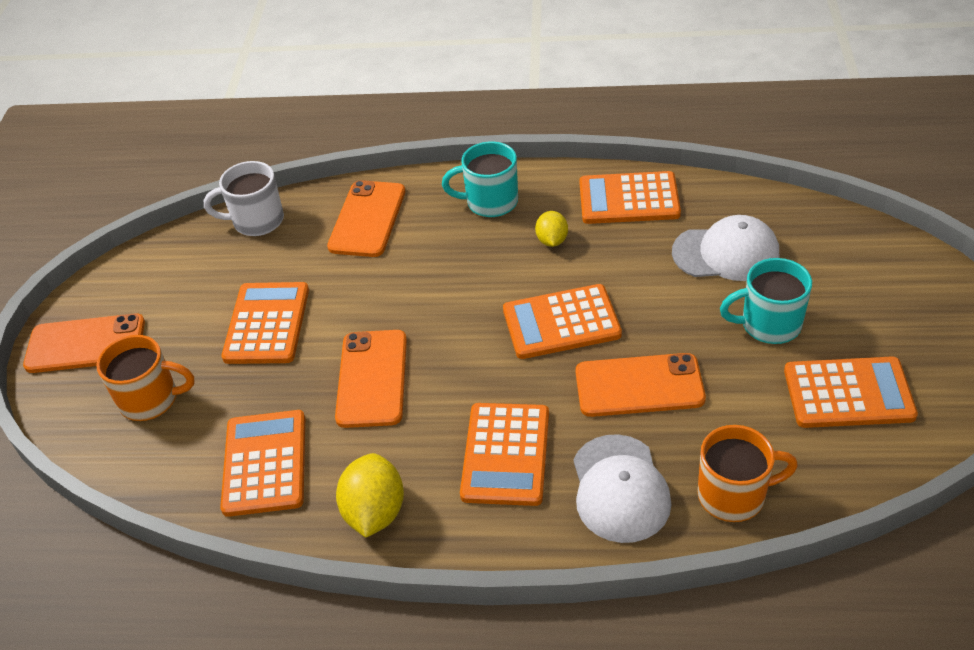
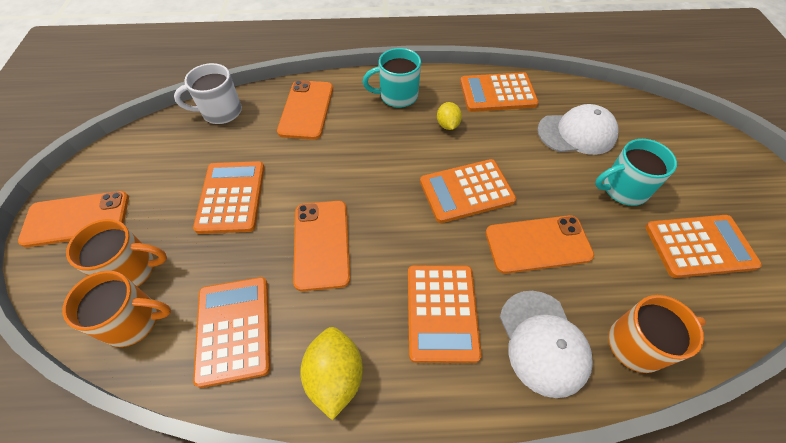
camera: 10 degrees left, 10 degrees up
none -> orange mug [62,271,171,347]

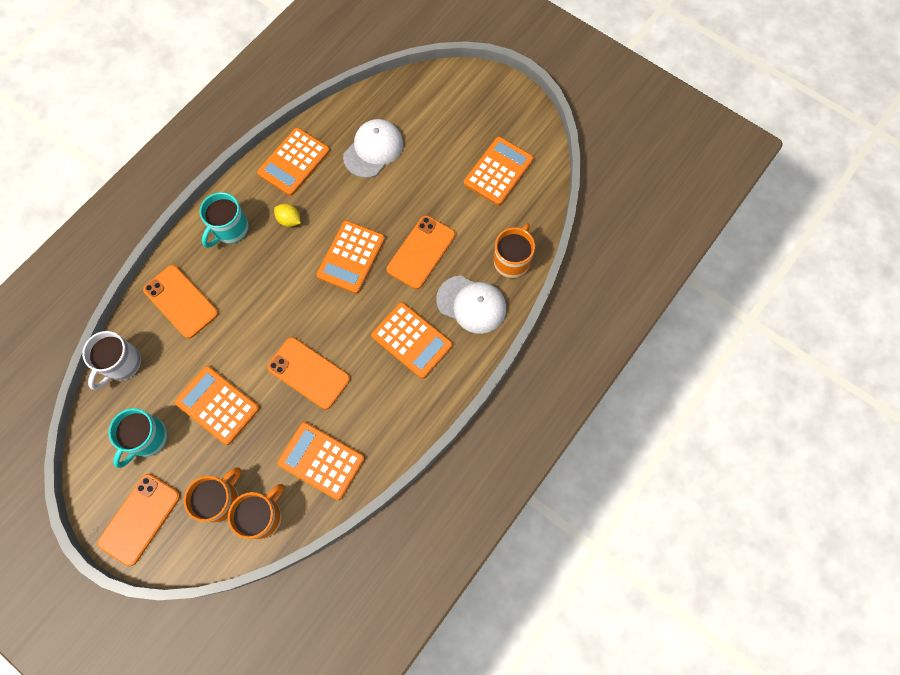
camera: 50 degrees left, 15 degrees up
yellow lemon [300,327,363,420] -> none
turquoise mug [595,139,677,206] -> turquoise mug moved to [109,408,168,468]

